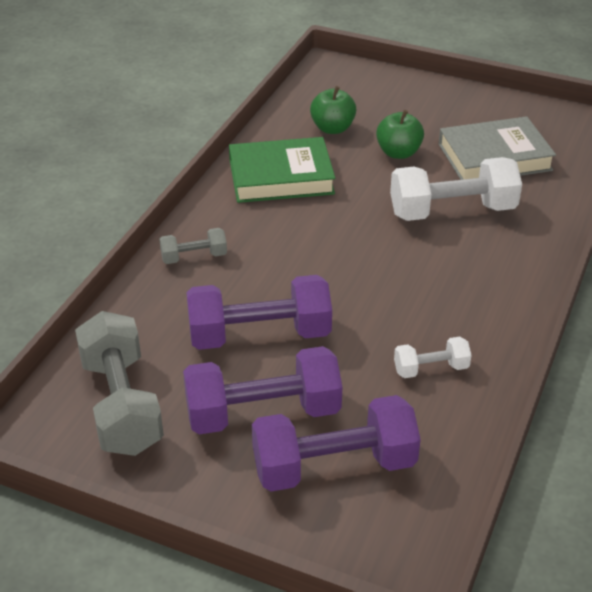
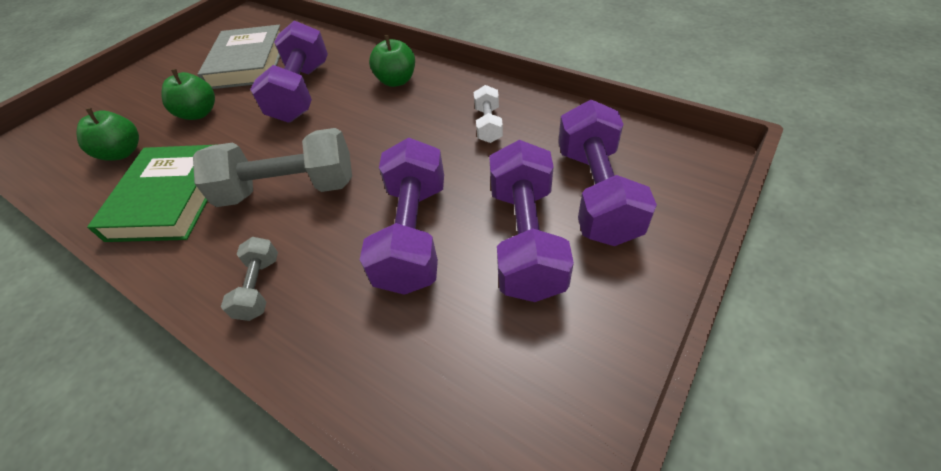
camera: 75 degrees left, 10 degrees up
grey dumbbell [75,311,164,456] -> grey dumbbell moved to [193,128,352,207]
white dumbbell [390,157,522,221] -> purple dumbbell [250,20,328,122]
none -> green apple [369,35,415,87]

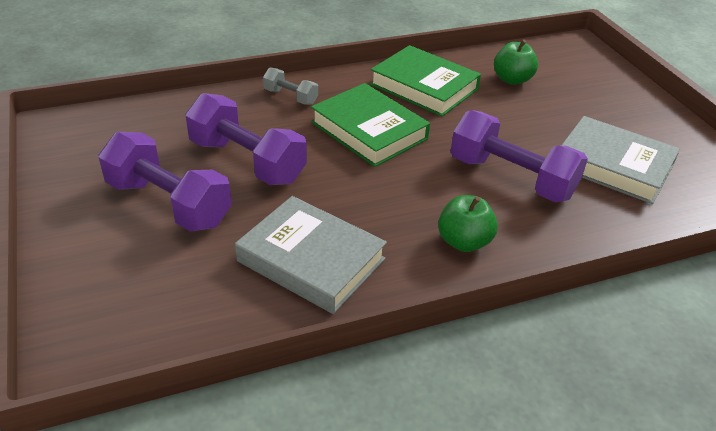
camera: 120 degrees right, 10 degrees down
green apple [161,69,215,120] -> none
grey dumbbell [193,128,352,207] -> green book [311,83,430,167]
white dumbbell [474,85,503,143] -> grey book [235,196,387,314]
purple dumbbell [558,100,657,246] -> none

